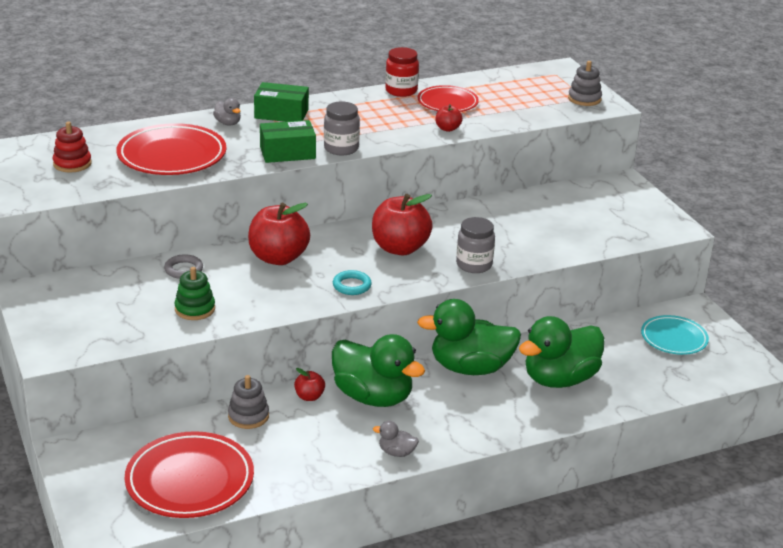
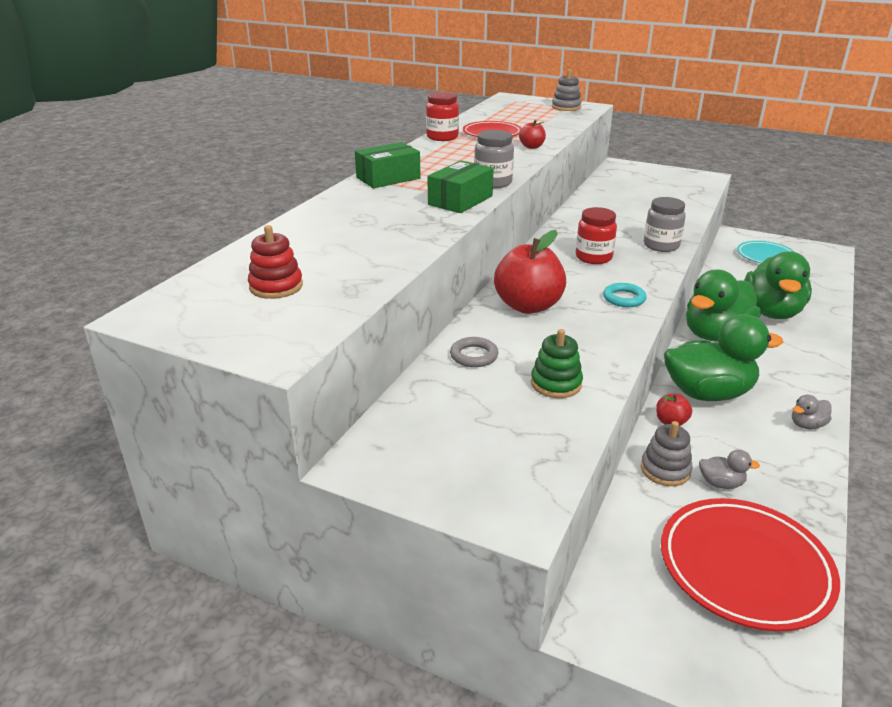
camera: 40 degrees left, 0 degrees up
red plate [117,123,226,175] -> none
grey duck [213,98,241,126] -> grey duck moved to [699,450,760,489]
red apple [372,194,433,255] -> red jar [576,207,617,264]

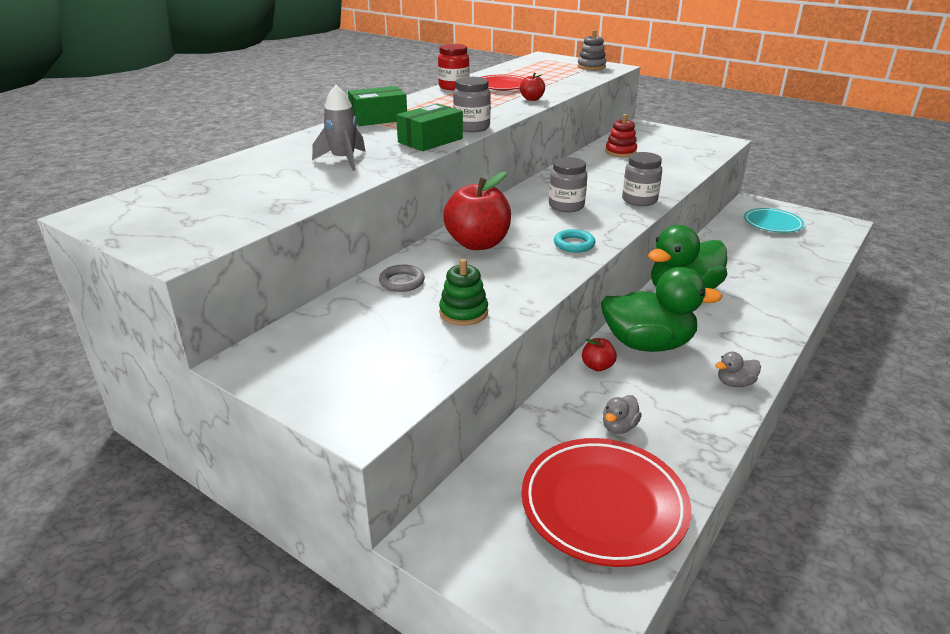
camera: 10 degrees right, 0 degrees up
red stacking toy [248,225,303,299] -> red stacking toy moved to [605,114,637,157]
red jar [576,207,617,264] -> grey jar [549,157,588,212]
grey stacking toy [641,421,693,486] -> none
grey duck [699,450,760,489] -> grey duck turned 105 degrees clockwise [603,395,642,434]
green duck [744,251,812,319] -> none
none -> grey rocket [312,85,366,171]

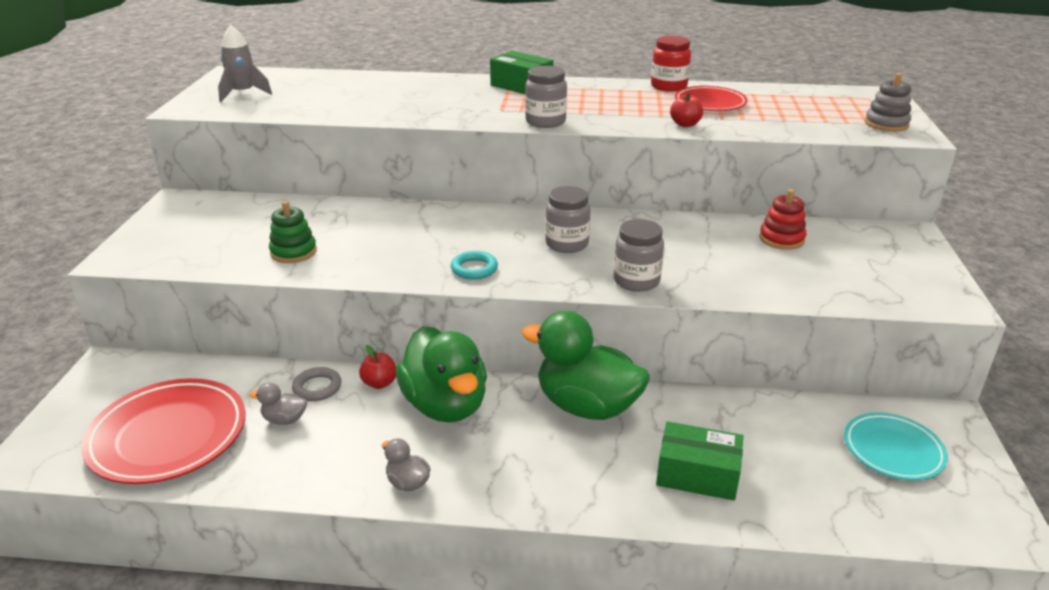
camera: 60 degrees right, 0 degrees up
grey rocket [312,85,366,171] -> grey rocket moved to [218,25,272,102]
grey ring [379,265,425,292] -> grey ring moved to [292,367,342,401]
green box [396,104,463,151] -> green box moved to [656,421,743,501]
red apple [443,172,511,250] -> none

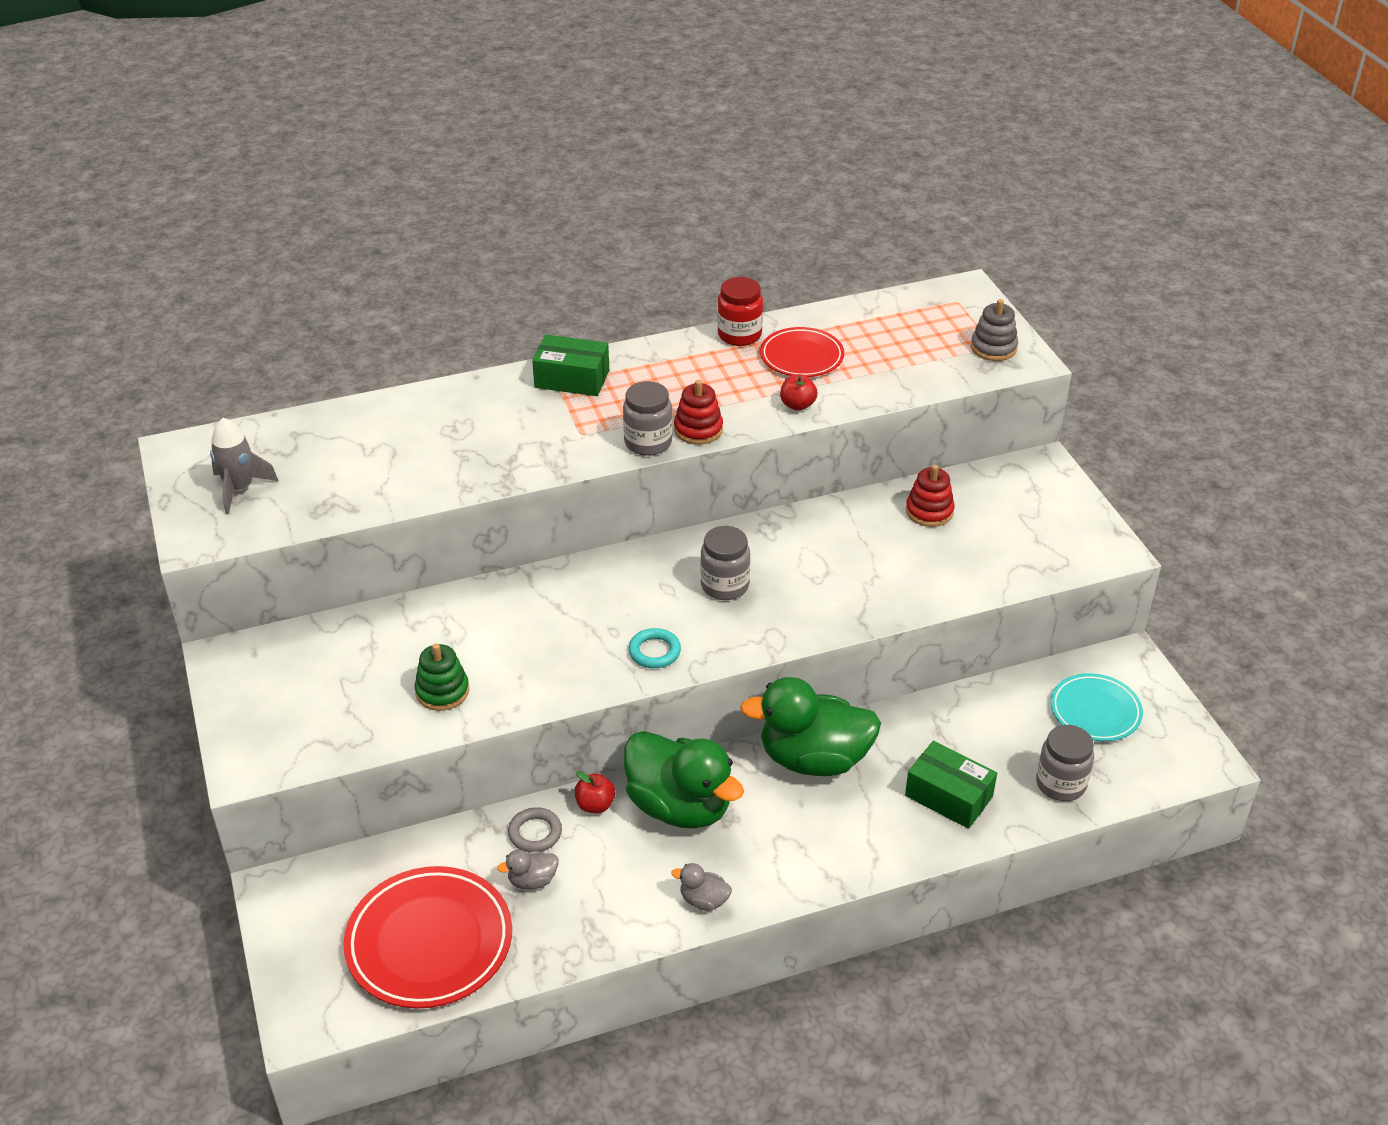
camera: 25 degrees left, 10 degrees up
grey jar [614,219,664,292] -> grey jar moved to [1036,725,1094,801]
green box [656,421,743,501] -> green box turned 45 degrees clockwise [905,741,997,829]
none -> red stacking toy [674,380,723,445]

